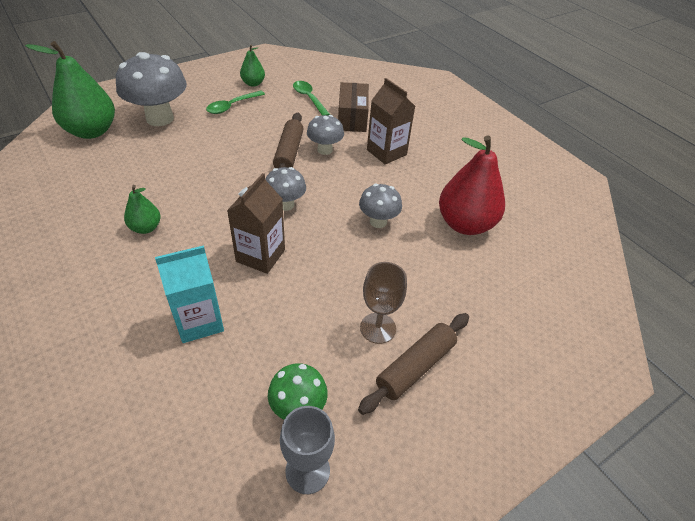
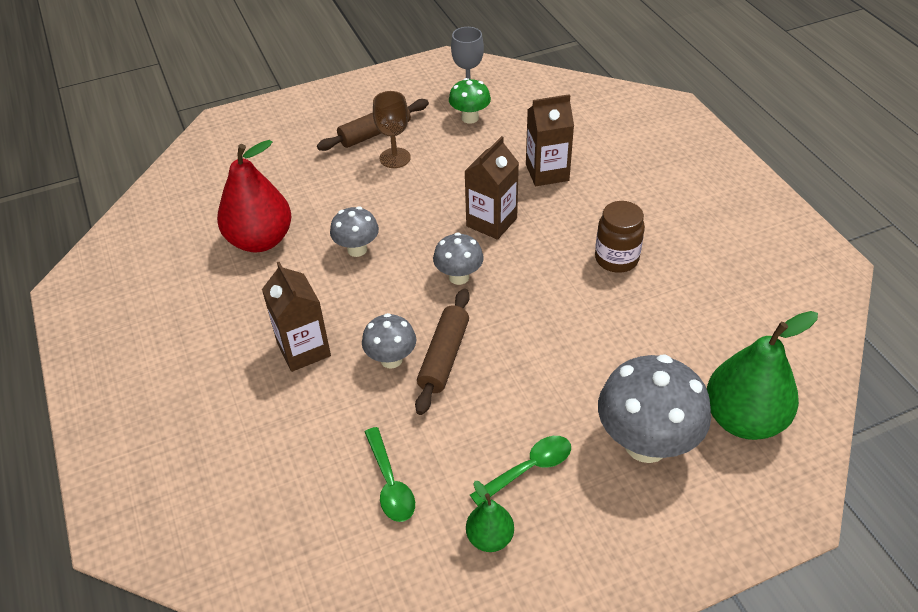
camera: 165 degrees left, 0 degrees up
green pear [124,185,161,234] -> brown jar [595,201,645,273]
turquoise carton [155,245,224,343] -> brown carton [526,94,574,186]
brown box [338,82,369,132] -> none

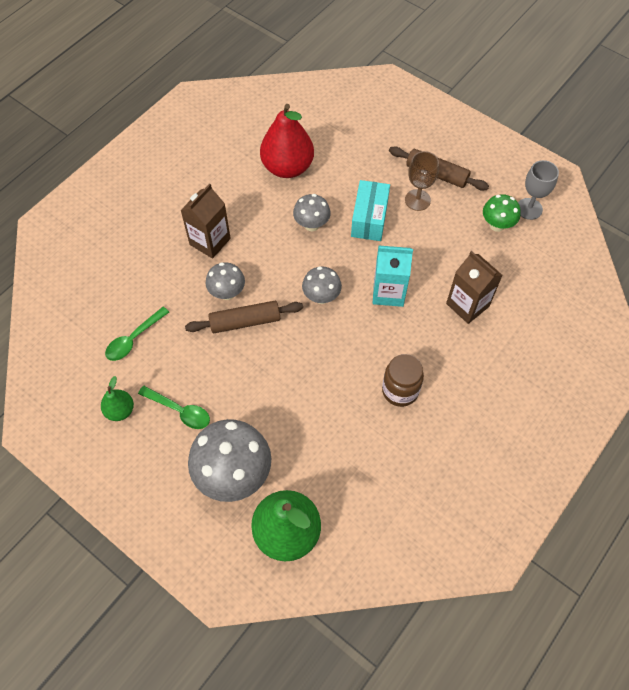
camera: 60 degrees right, 15 degrees up
brown carton [464,136,519,240] -> turquoise carton [373,245,413,307]
none -> turquoise box [351,180,390,241]

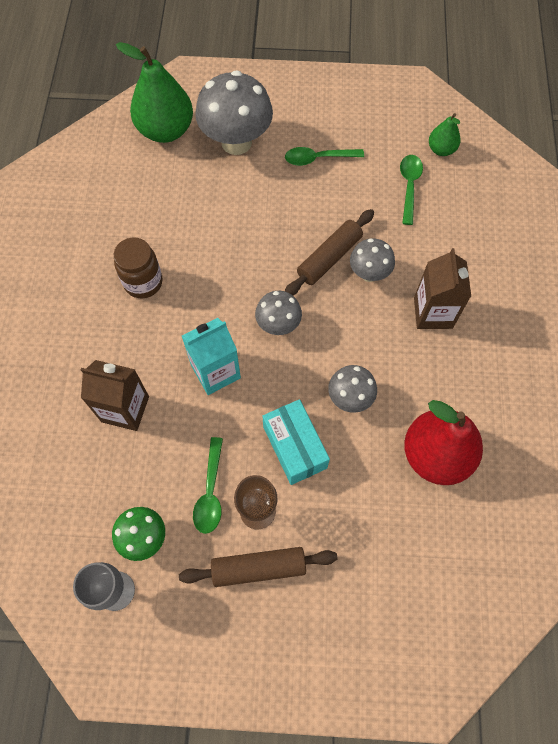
camera: 145 degrees right, 5 degrees up
green pear [101,376,134,421] -> green pear moved to [429,113,461,156]
none -> green spoon [193,437,223,534]

